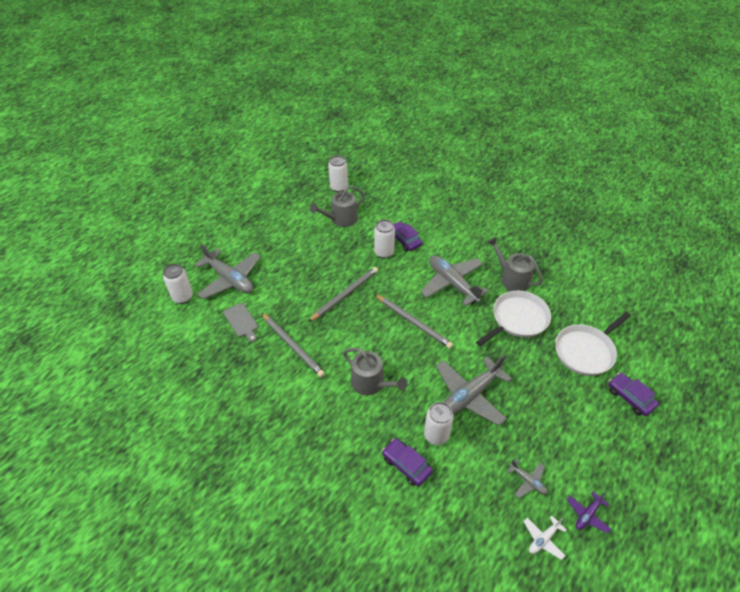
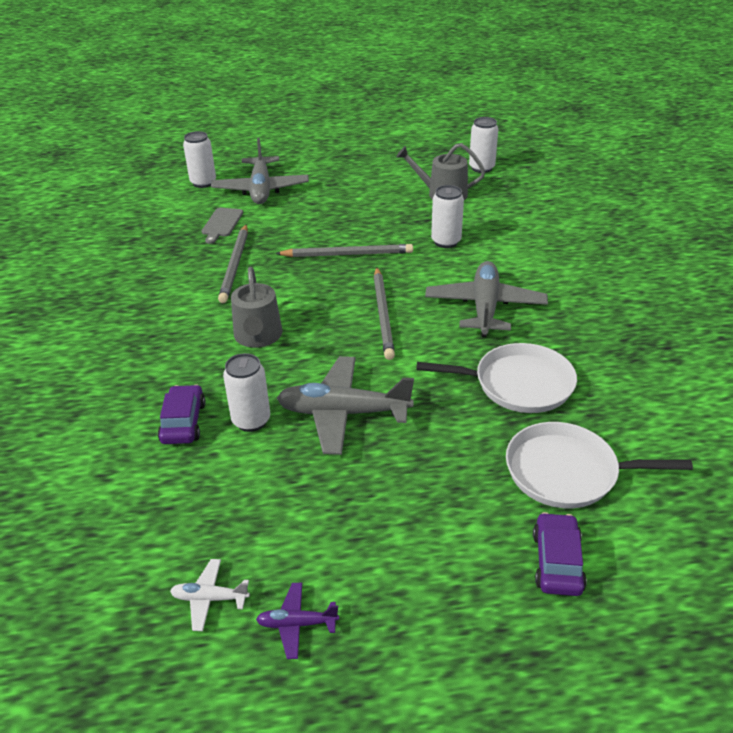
camera: 45 degrees right, 10 degrees down
purple car [394,222,423,252] -> none
grey watering can [487,237,543,291] -> none
grey plane [507,459,548,498] -> none

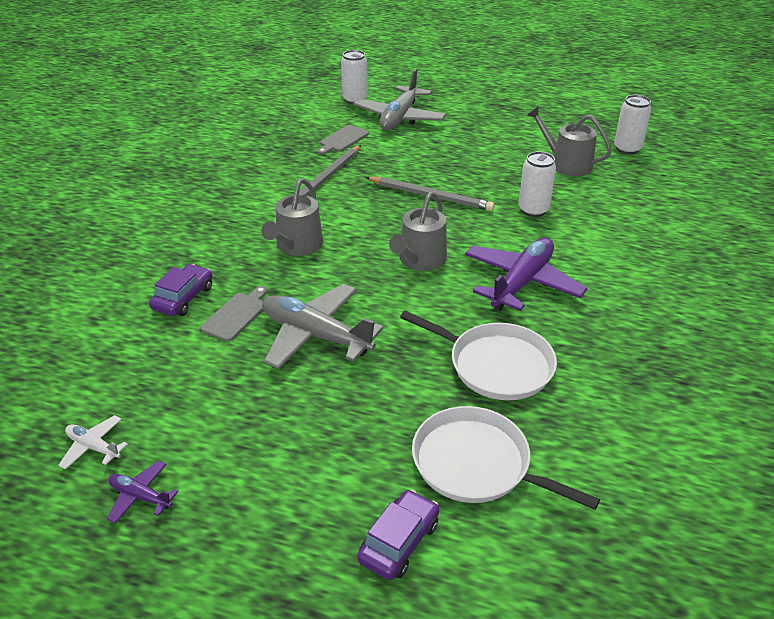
camera: 25 degrees right, 0 degrees up
white can [223,353,270,432] -> grey cutting board [200,286,267,342]
grey pencil [374,267,395,360] -> grey watering can [389,192,447,271]
grey plane [425,261,548,337] -> purple plane [465,238,588,311]

